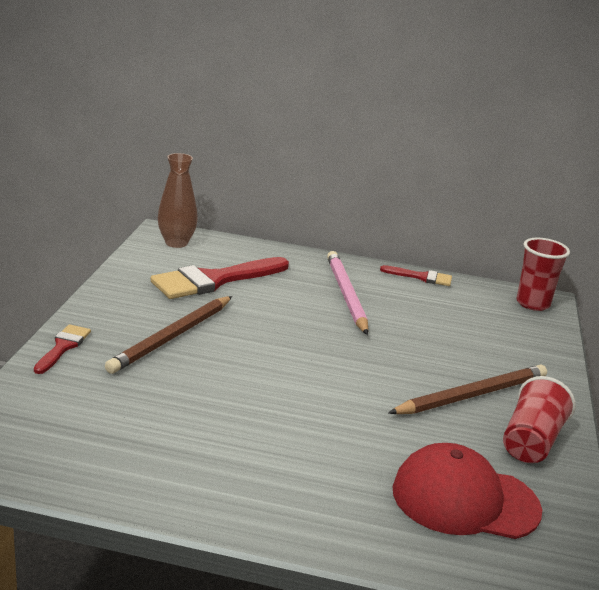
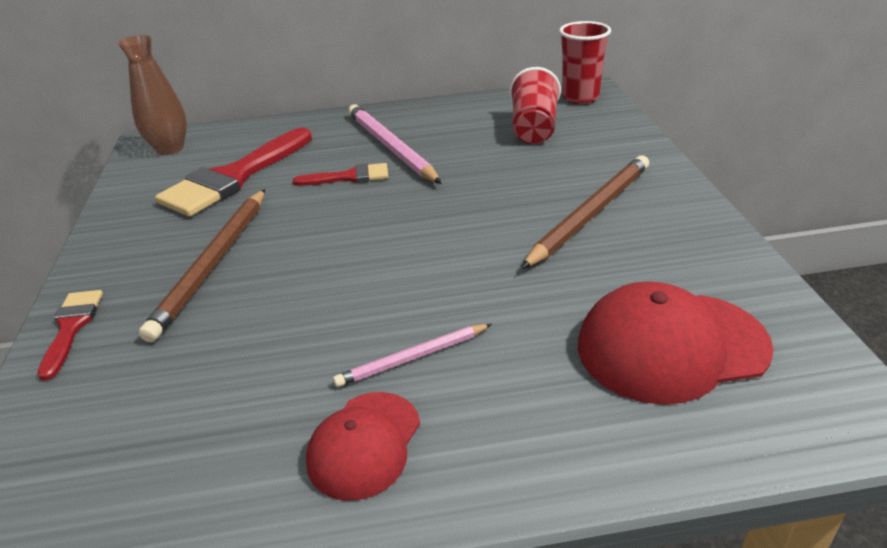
camera: 15 degrees left, 10 degrees up
red brush [380,265,452,286] -> red brush moved to [293,163,388,186]
red cup [503,376,576,463] -> red cup moved to [510,67,561,144]
none -> red cap [306,392,420,501]
none -> pink pencil [333,324,492,387]

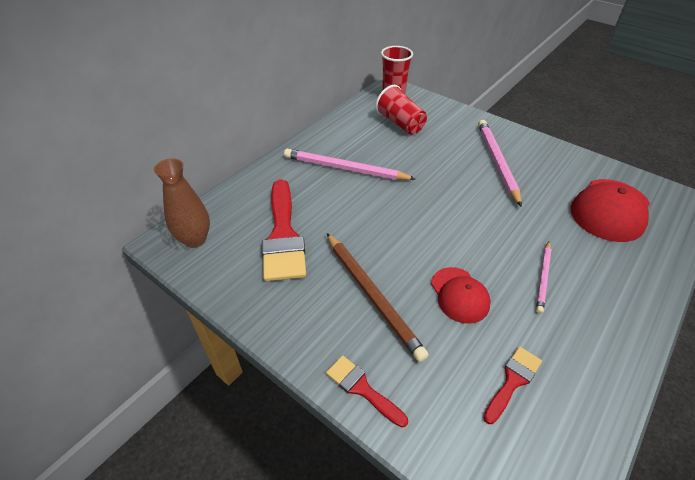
camera: 45 degrees left, 10 degrees up
red brush [293,163,388,186] -> red brush moved to [483,347,542,424]
red cap [306,392,420,501] -> red cap moved to [431,267,491,324]
brown pencil [521,156,649,269] -> pink pencil [478,120,522,207]

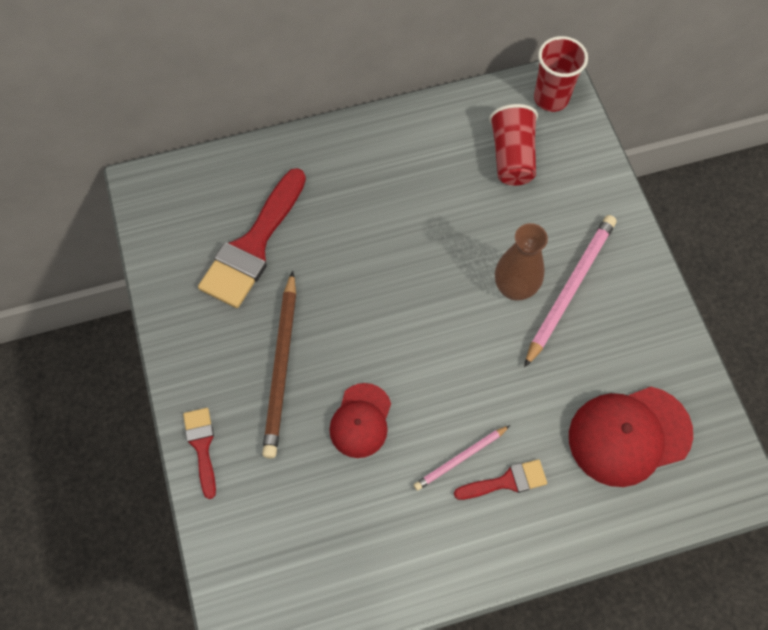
camera: 35 degrees right, 20 degrees up
brown vase [154,158,210,248] -> brown vase moved to [495,223,548,300]
pink pencil [284,149,416,180] -> none
red brush [483,347,542,424] -> red brush moved to [454,459,547,500]

